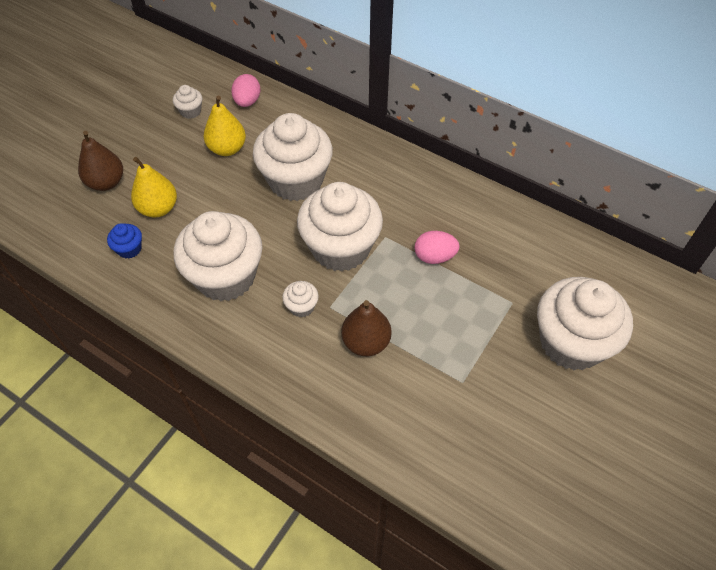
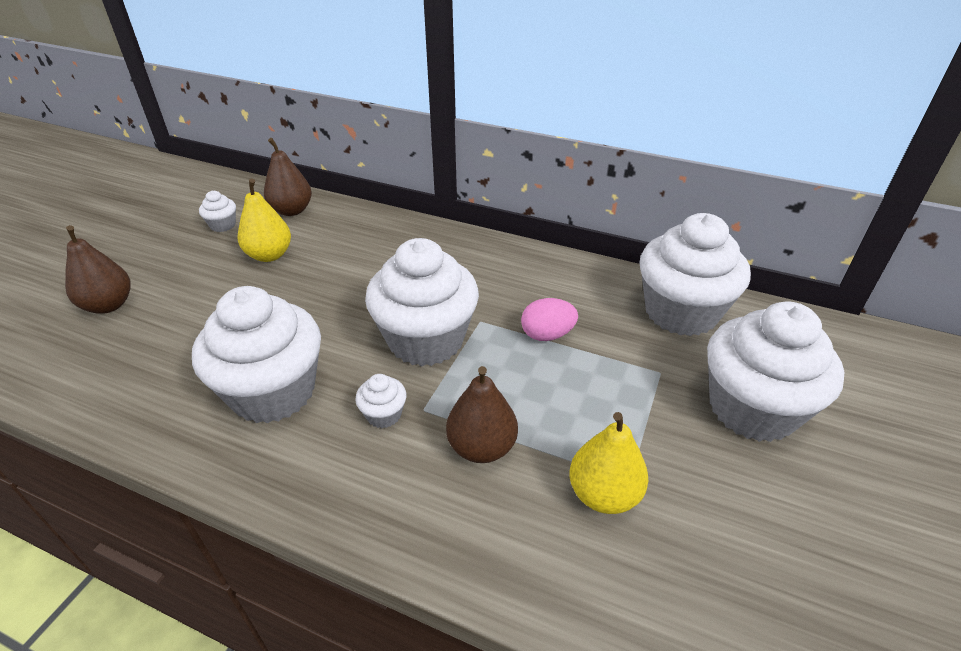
camera: 10 degrees left, 15 degrees down
blue cupcake [107,223,142,259] -> none
yellow pear [131,157,177,217] -> yellow pear moved to [569,412,648,514]
pink egg [231,74,260,107] -> brown pear [264,138,312,216]
white cupcake [253,113,333,201] -> white cupcake moved to [640,213,751,336]

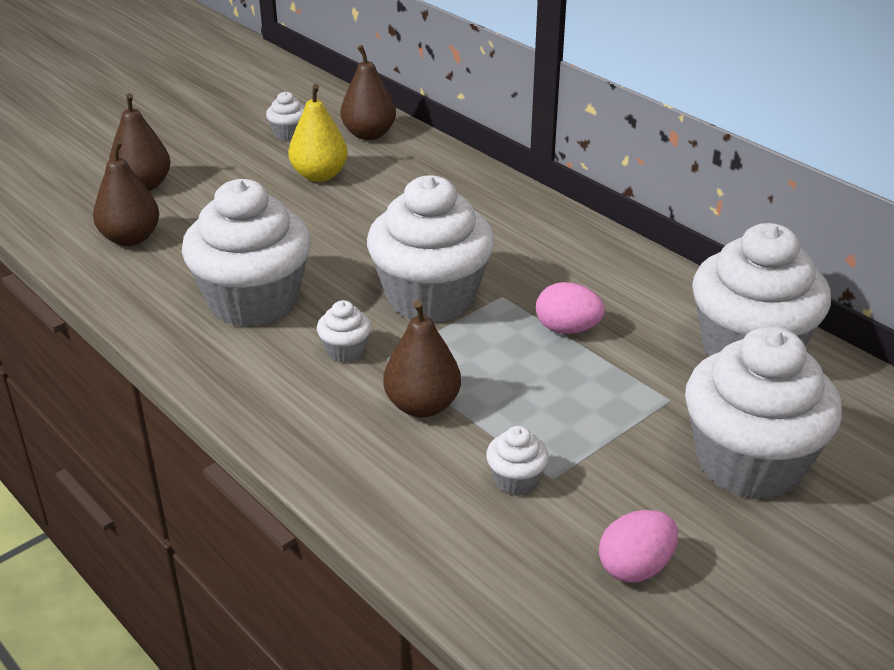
camera: 25 degrees right, 5 degrees down
yellow pear [569,412,648,514] -> white cupcake [486,426,549,496]
none -> brown pear [93,140,159,246]
none -> pink egg [599,510,678,583]

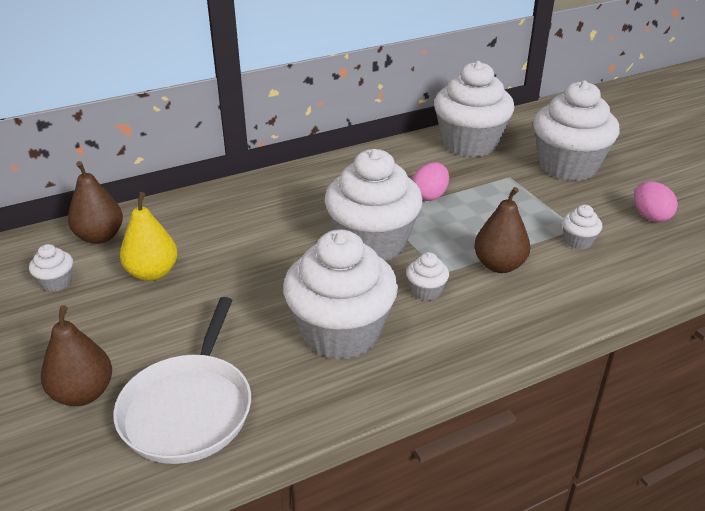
camera: 75 degrees left, 0 degrees up
brown pear [93,140,159,246] -> white pan [113,297,251,464]

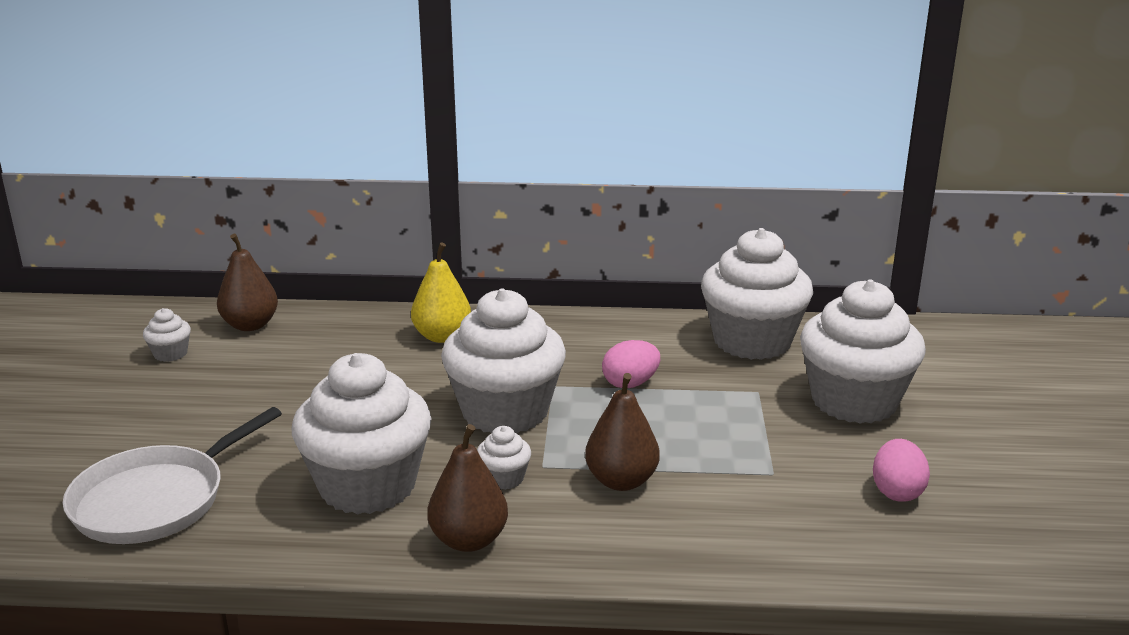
camera: 30 degrees right, 10 degrees down
brown pear [41,305,112,406] -> brown pear moved to [427,424,508,552]
yellow pear [120,192,178,281] -> yellow pear moved to [411,242,471,343]
white cupcake [562,205,602,250] -> none

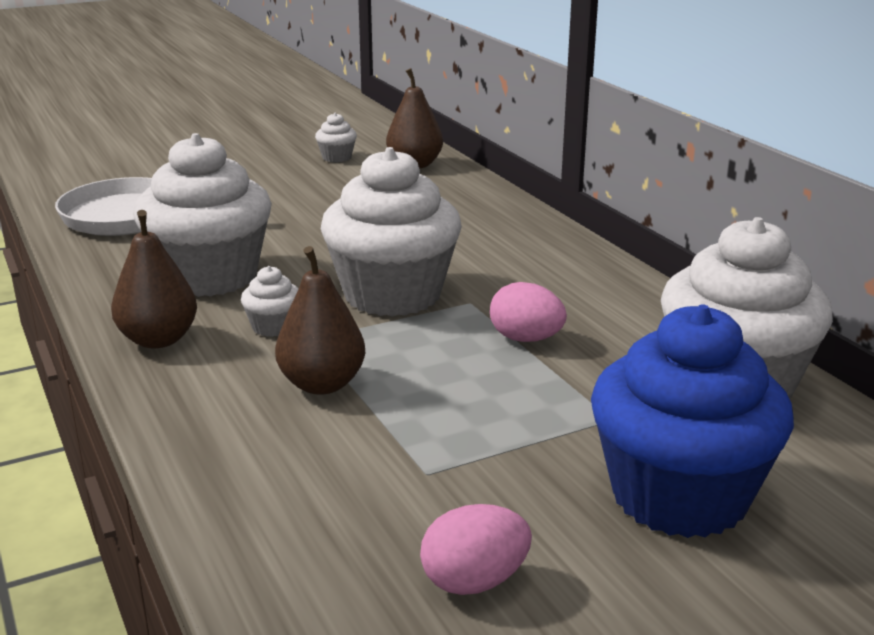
camera: 60 degrees right, 0 degrees up
yellow pear [411,242,471,343] -> none
white cupcake [800,279,926,424] -> blue cupcake [591,304,794,538]

